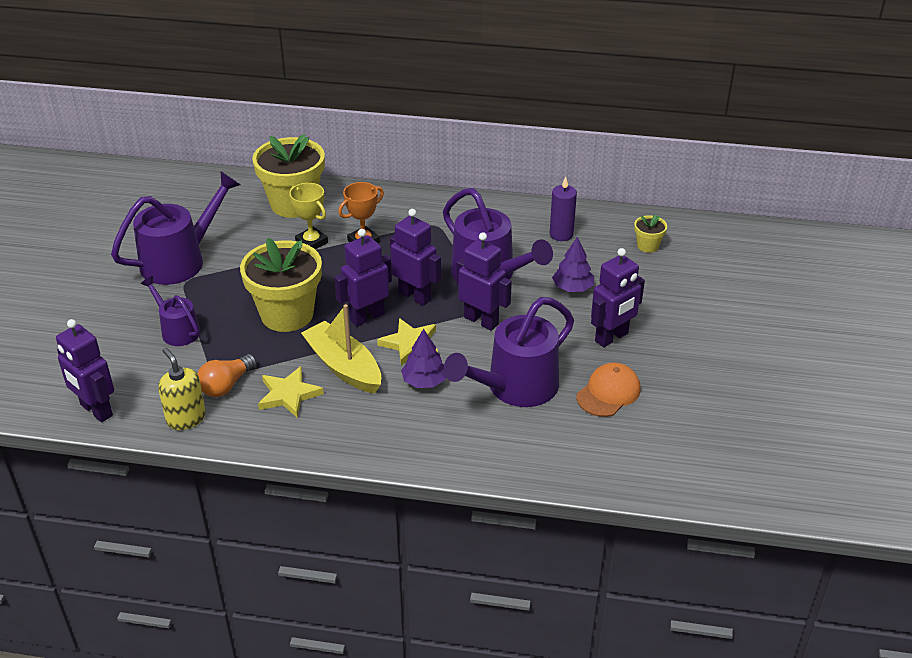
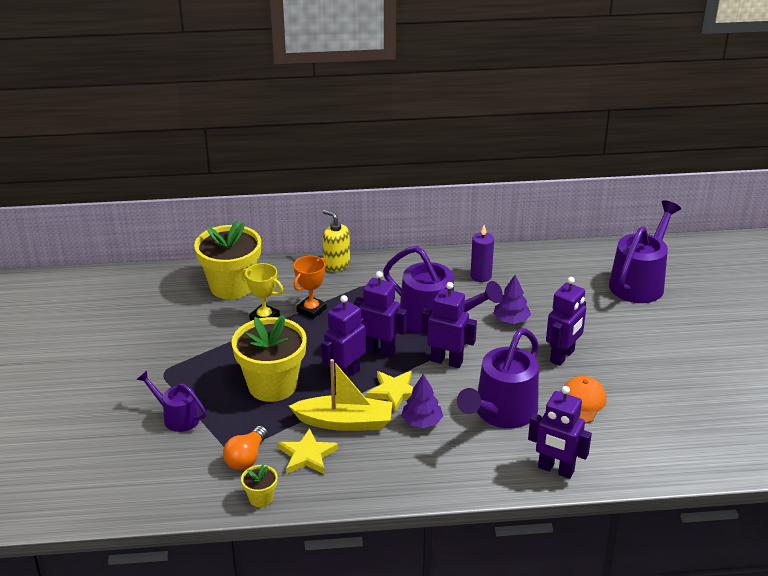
camera: 15 degrees left, 5 degrees down
purple robot [56,319,114,422] -> purple robot moved to [528,386,592,479]
purple watering can [111,171,240,285] -> purple watering can moved to [609,200,681,303]
yellow soap dispenser [158,348,206,430] -> yellow soap dispenser moved to [323,210,350,272]
yellow boat [301,304,381,394] -> yellow boat turned 150 degrees clockwise [289,359,392,431]
yellow flower pot [634,214,667,253] -> yellow flower pot moved to [241,464,278,507]

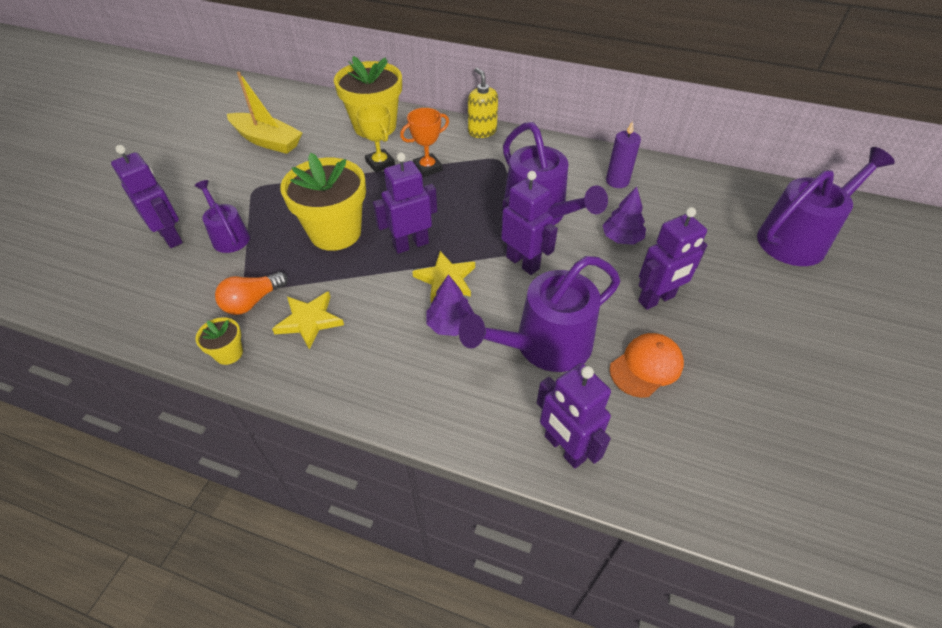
camera: 25 degrees right, 15 degrees up
yellow boat [289,359,392,431] -> yellow boat moved to [227,72,302,154]
purple robot [354,271,407,357] -> purple robot moved to [111,145,183,248]

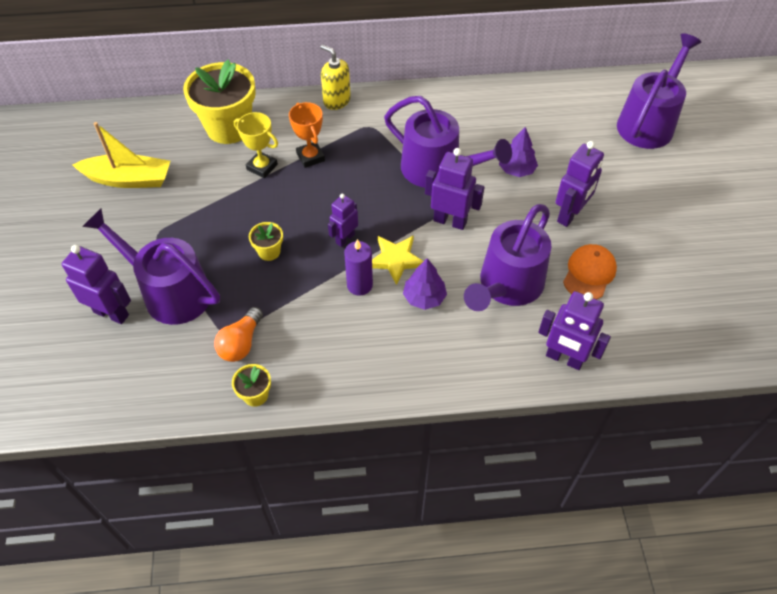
camera: 25 degrees left, 5 degrees up
purple watering can [194,180,250,253] -> purple watering can [82,208,220,325], size x1.78
yellow star [272,291,344,350] -> none
yellow flower pot [280,152,366,251] -> yellow flower pot [249,222,283,261], size x0.44
purple robot [373,152,437,254] -> purple robot [328,194,358,247], size x0.65
orange trophy [400,108,449,177] -> orange trophy turned 60 degrees counterclockwise [289,102,325,168]
purple candle [606,121,641,188] -> purple candle moved to [344,239,373,296]

